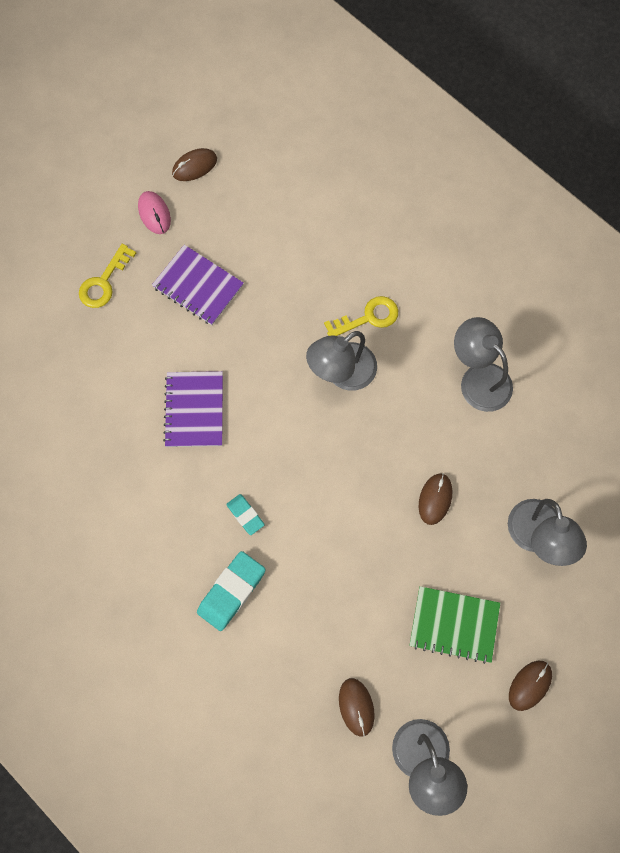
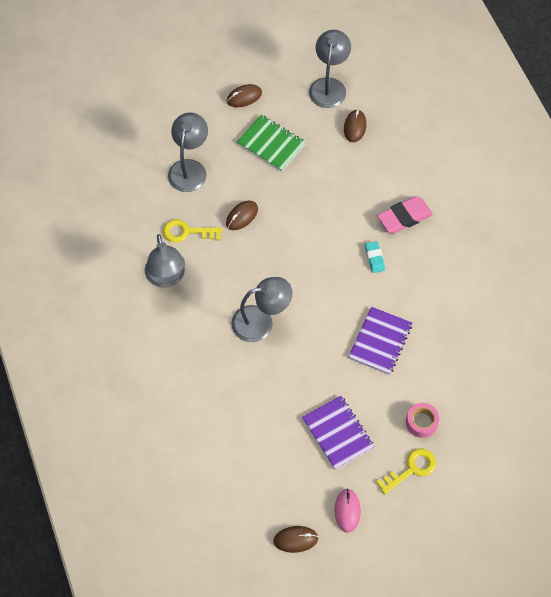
camera: 155 degrees left, 10 degrees down
turquoise eraser [197,551,266,631] -> pink eraser [377,196,433,234]
yellow key [324,296,398,336] -> yellow key moved to [163,219,222,242]
none -> pink tape [406,403,439,438]

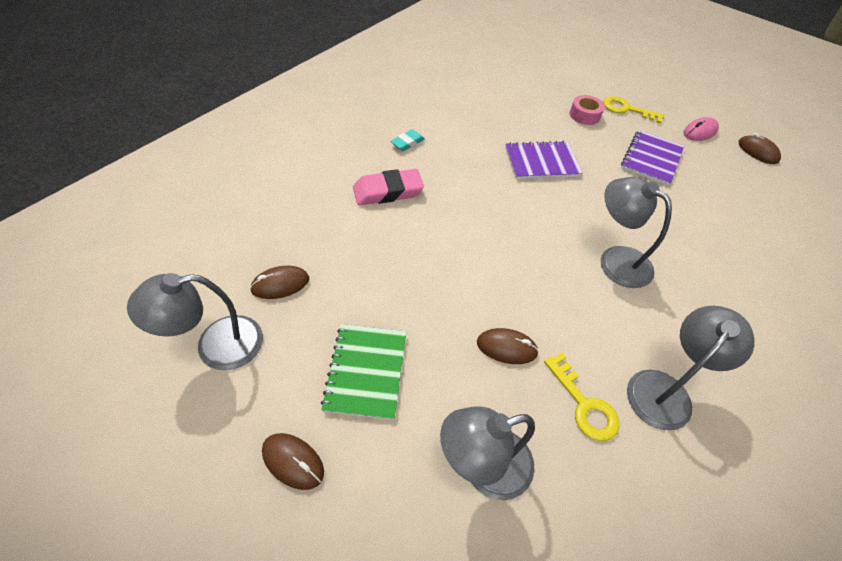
camera: 125 degrees left, 10 degrees down
turquoise eraser [365,241,385,273] -> turquoise eraser moved to [390,129,425,151]
pink eraser [377,196,433,234] -> pink eraser turned 45 degrees counterclockwise [353,169,424,205]

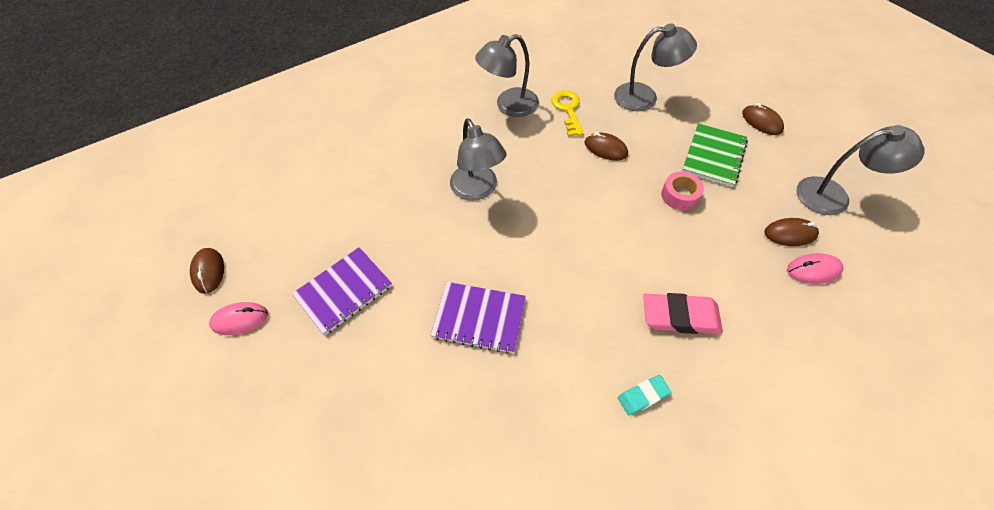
camera: 155 degrees left, 5 degrees up
pink tape [570,95,605,125] -> pink tape moved to [661,172,704,210]
yellow key [603,96,664,124] -> none
none -> pink mouse [787,253,843,284]

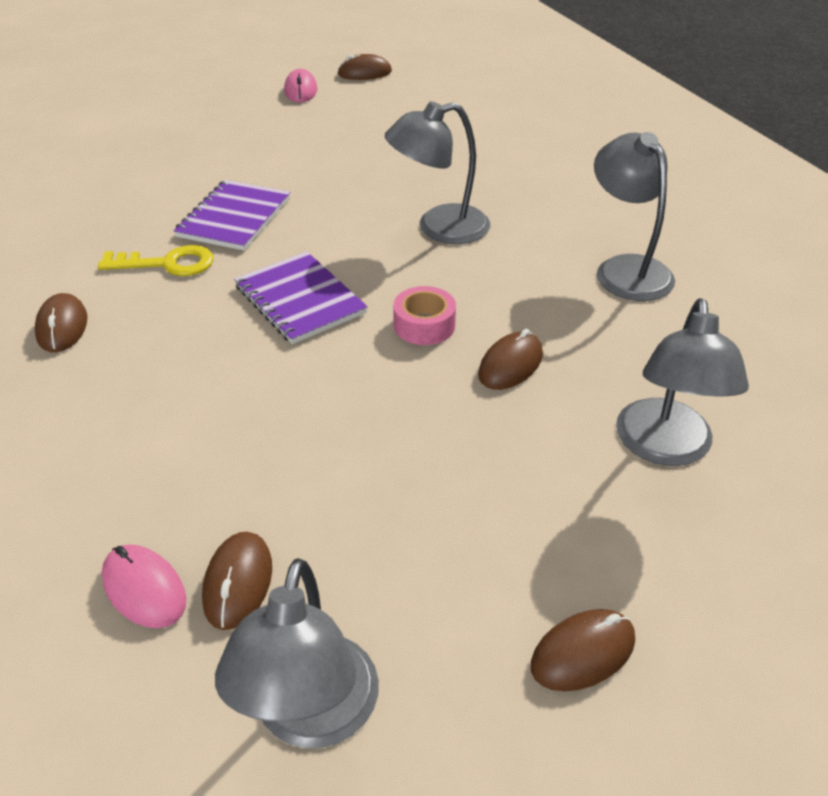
camera: 95 degrees right, 15 degrees down
purple notebook [292,247,392,335] -> purple notebook moved to [234,252,368,344]
yellow key [551,90,584,137] -> yellow key moved to [98,245,214,276]
turquoise eraser [618,375,671,416] -> brown mouse [34,293,88,352]
pink eraser [643,293,723,334] -> none
pink tape [661,172,704,210] -> pink tape moved to [393,286,456,345]
green notebook [682,123,748,187] -> none
pink mouse [787,253,843,284] -> pink mouse turned 45 degrees counterclockwise [102,544,186,628]

